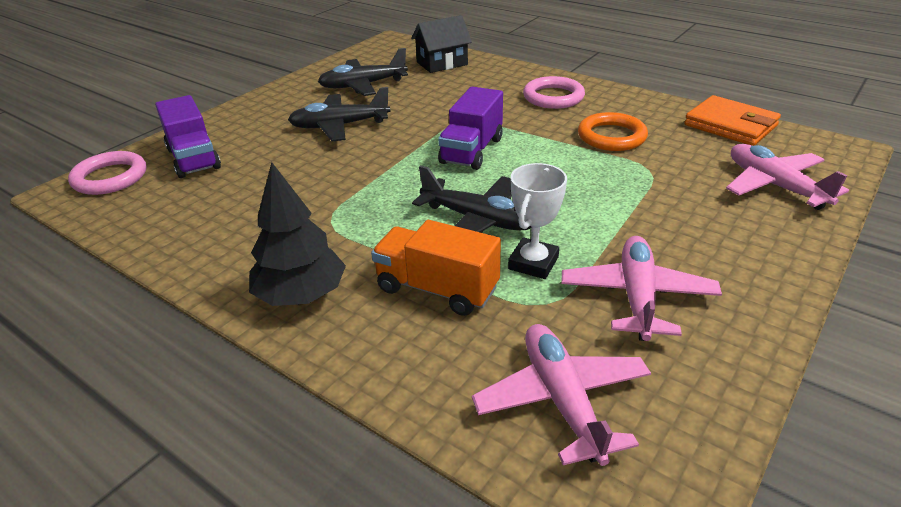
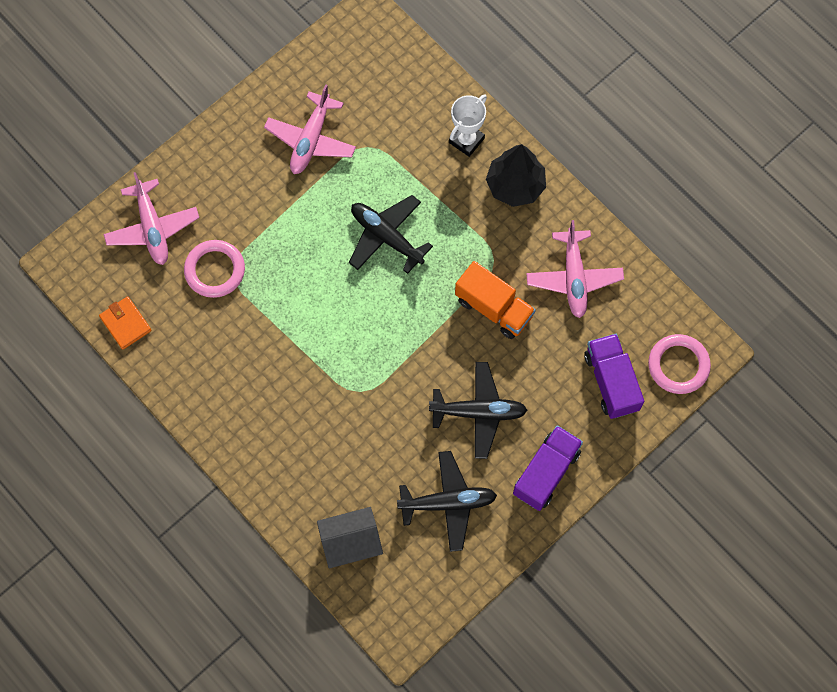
camera: 170 degrees left, 35 degrees up
orange truck [371,220,501,316] -> orange truck moved to [455,261,536,339]
purple truck [438,87,503,170] -> purple truck moved to [513,425,583,511]
pink plane [472,324,651,466] -> pink plane moved to [526,220,624,318]
white trophy [508,163,567,279] -> white trophy moved to [449,95,487,157]
pink ring [523,76,585,109] -> pink ring moved to [184,240,245,298]
orange ring [578,112,648,151] -> none
orange wallet [684,95,781,146] -> orange wallet [99,296,152,350], size x0.65

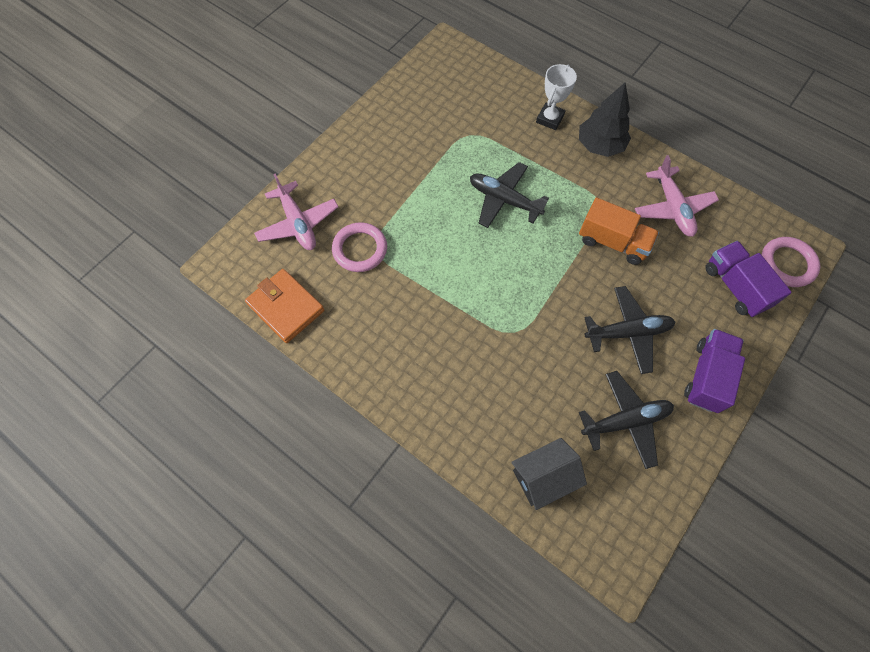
camera: 10 degrees left, 5 degrees down
orange wallet [99,296,152,350] -> orange wallet [245,269,324,343], size x1.54
pink plane [264,84,356,174] -> none

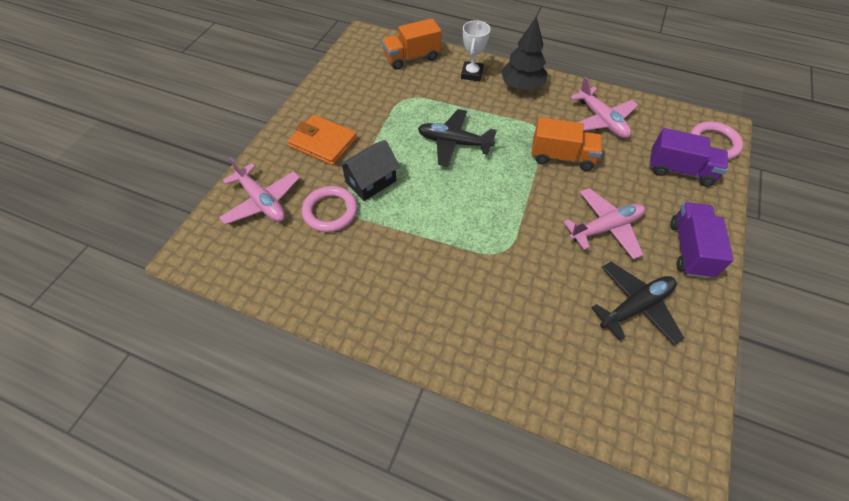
camera: 15 degrees left, 10 degrees down
orange wallet [245,269,324,343] -> orange wallet moved to [288,115,357,166]
black house [511,438,587,510] -> black house moved to [338,140,400,201]
black plane [584,286,675,374] -> pink plane [564,188,645,260]
purple truck [705,241,792,317] -> purple truck turned 150 degrees clockwise [649,128,728,187]
none -> orange truck [382,18,442,70]

